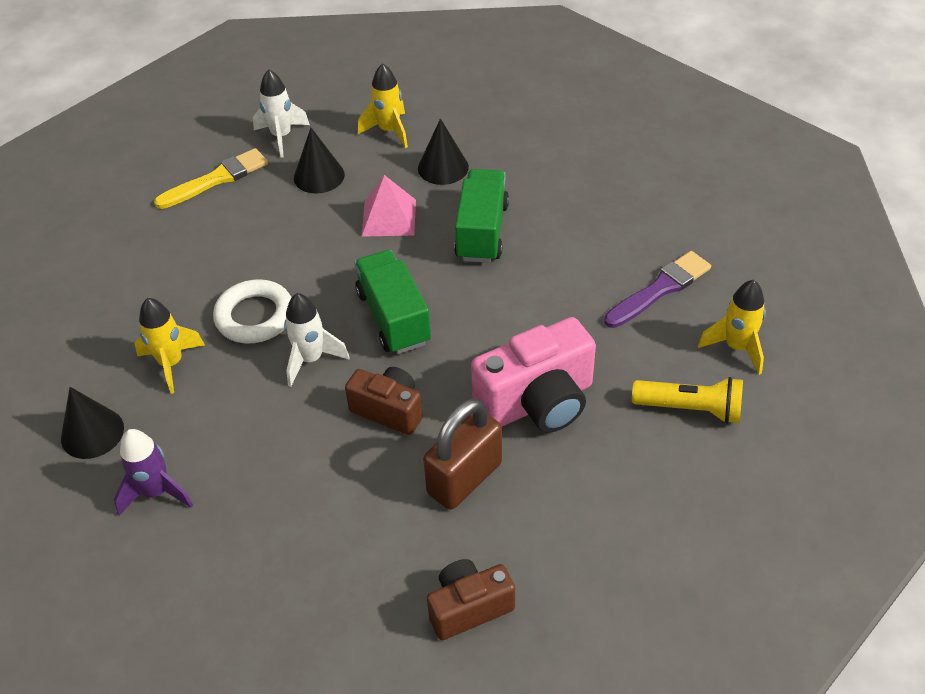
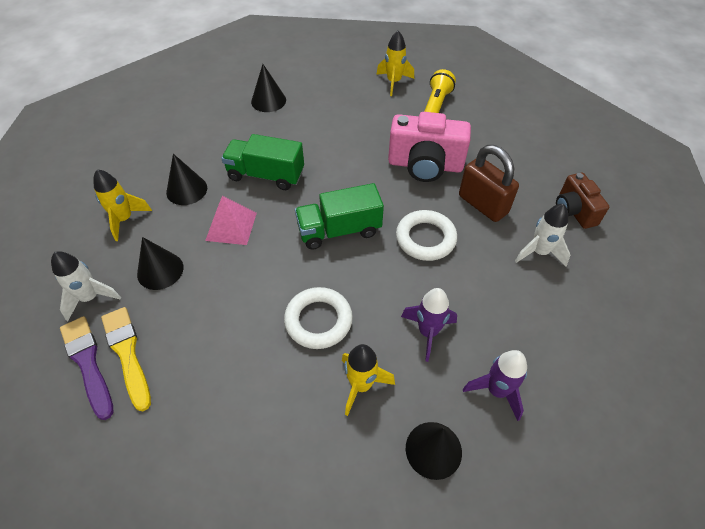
camera: 85 degrees left, 5 degrees up
white rocket [284,293,350,387] -> white rocket moved to [515,204,570,267]
brown camera [345,367,423,435] -> white ring [396,210,457,261]
pink camera [471,317,596,433] -> pink camera turned 120 degrees clockwise [388,112,471,182]
purple brush [604,251,711,328] -> purple brush moved to [60,316,114,420]
none -> black cone [251,64,286,112]
none -> purple rocket [401,288,457,362]

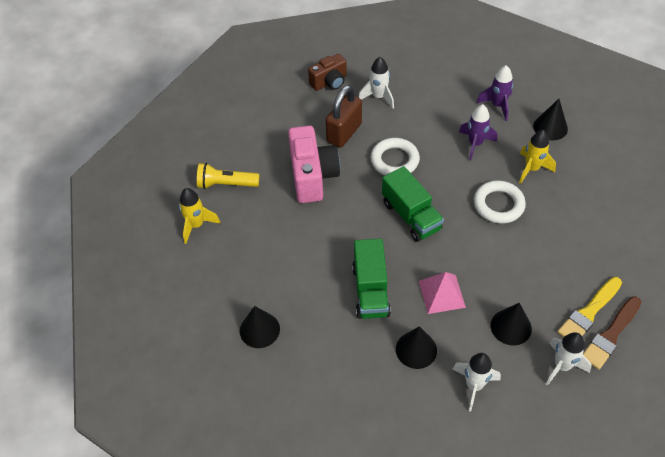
camera: 105 degrees left, 0 degrees up
purple brush [60,316,114,420] -> brown brush [583,297,641,370]
yellow rocket [93,169,152,241] -> white rocket [453,353,501,412]

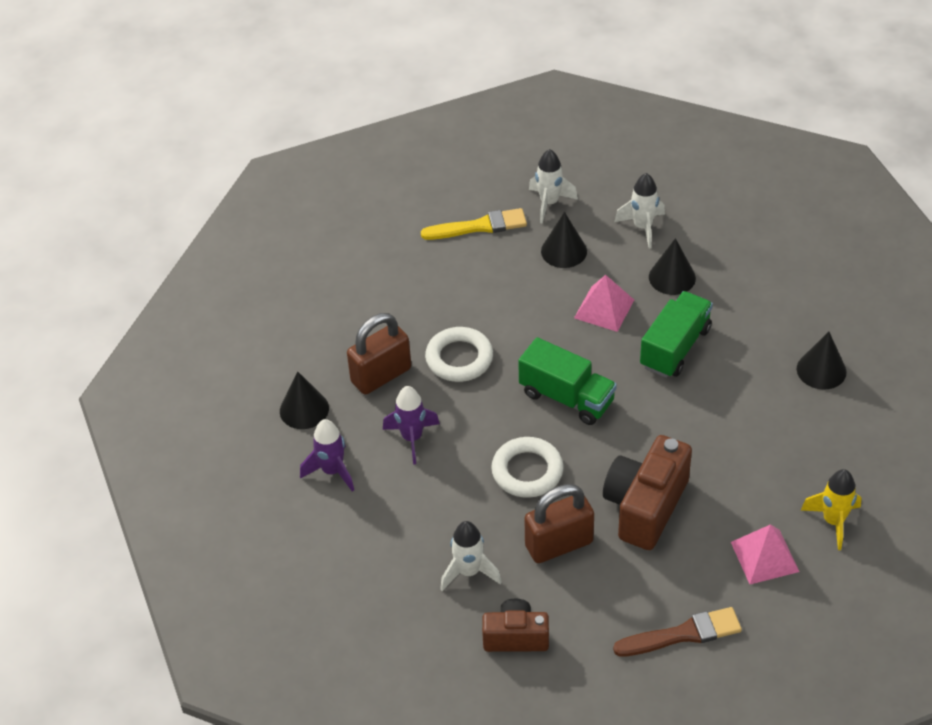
camera: 145 degrees left, 5 degrees down
yellow flashlight [197,163,260,189] -> pink pyramid [731,524,799,584]
pink camera [288,126,340,203] -> brown camera [603,435,692,550]
green truck [382,166,444,242] -> green truck turned 120 degrees clockwise [518,337,617,425]
yellow rocket [519,130,556,184] -> brown padlock [347,313,411,395]
brown brush [583,297,641,370] -> brown brush moved to [613,607,742,657]

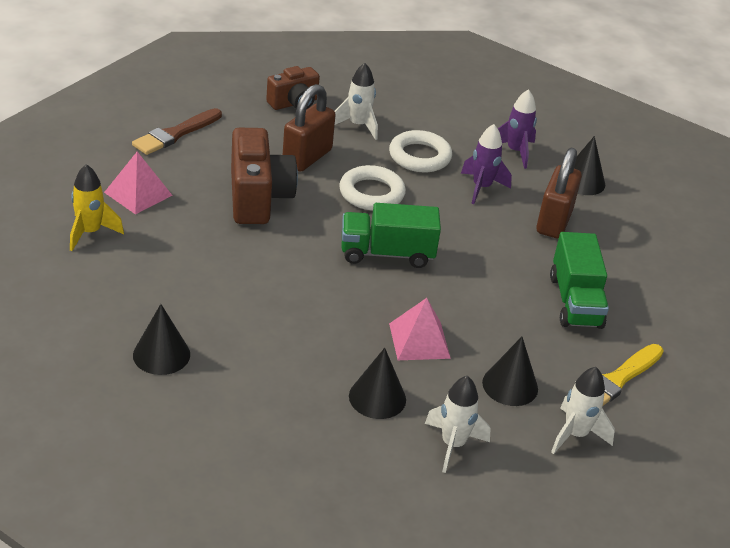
camera: 140 degrees right, 10 degrees down
white ring [425,327,493,382] -> white ring moved to [389,130,452,172]
green truck [640,291,713,378] -> green truck moved to [550,232,609,329]

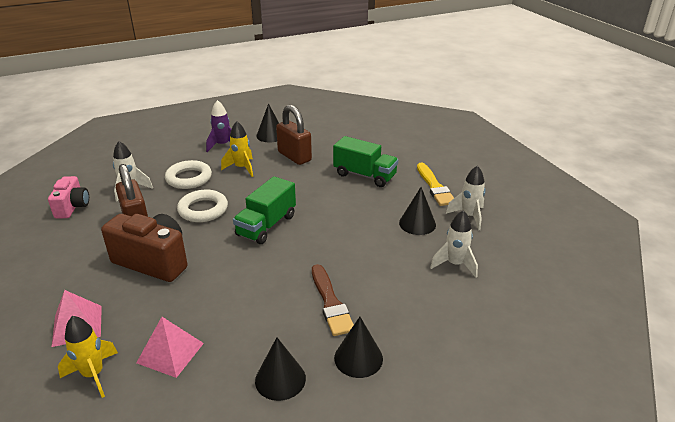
camera: 55 degrees left, 5 degrees down
brown brush [132,108,222,155] -> brown brush moved to [312,264,354,336]
brown camera [266,66,320,110] -> pink camera [48,176,89,218]
black cone [349,348,406,419] -> black cone moved to [334,317,383,378]
pink pyramid [389,298,451,360] -> pink pyramid moved to [136,317,204,378]
purple rocket [461,124,512,204] -> yellow rocket [221,121,253,177]

